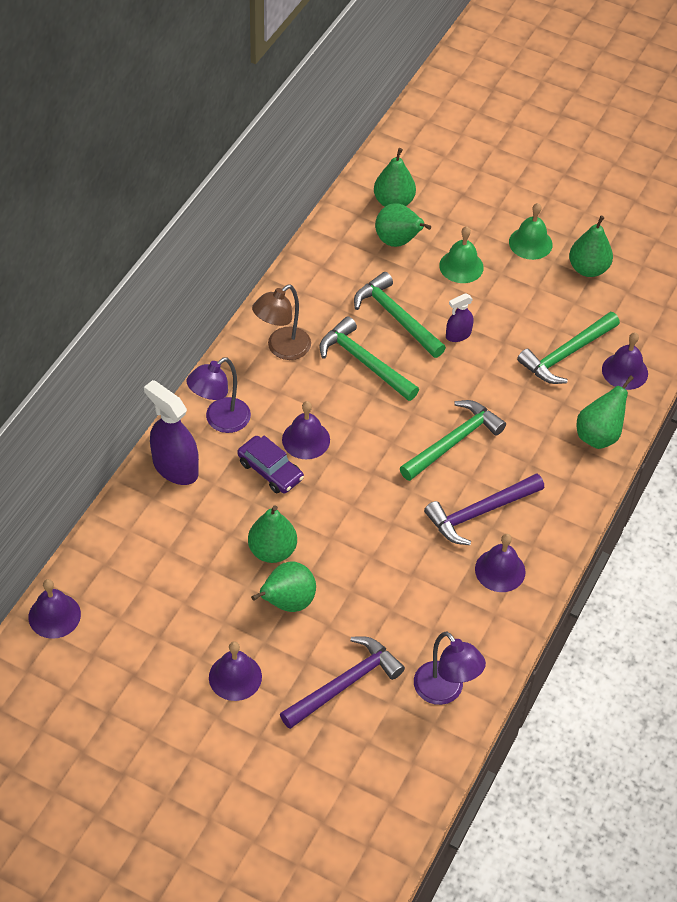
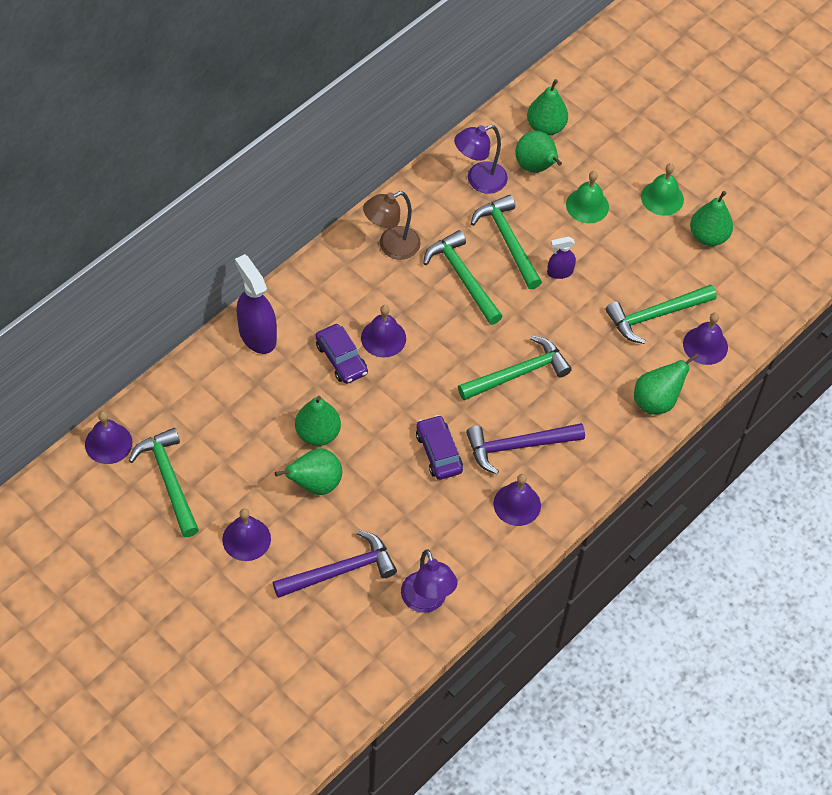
camera: 15 degrees right, 5 degrees up
purple lamp [186,357,251,433] -> purple lamp moved to [454,125,508,194]
none -> green hammer [129,428,199,537]
none -> purple car [416,415,463,480]

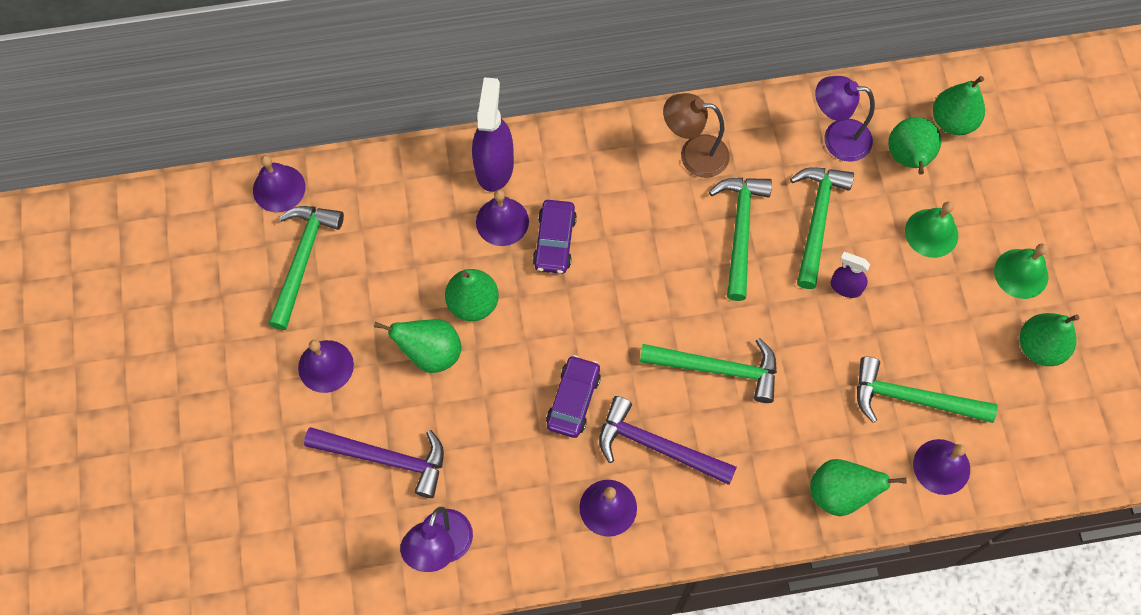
camera: 40 degrees right, 10 degrees up
purple bell [361,305,406,357] -> purple bell moved to [476,190,529,246]

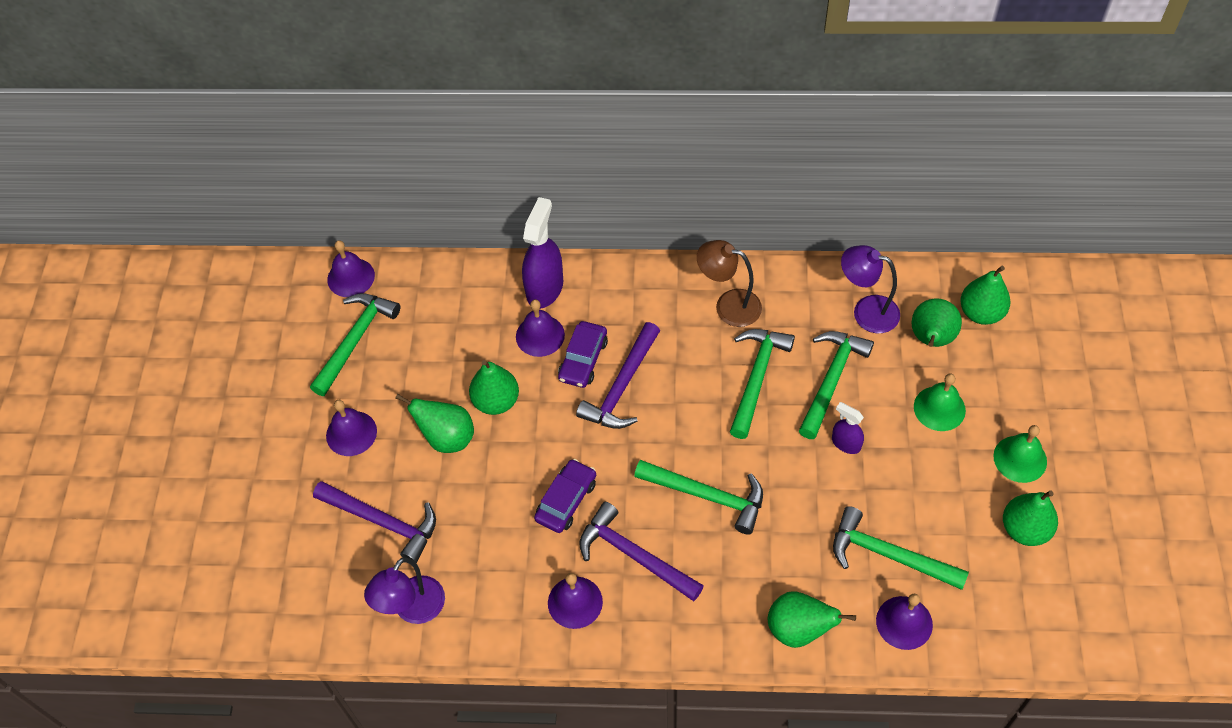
camera: 15 degrees right, 10 degrees down
none -> purple hammer [576,322,660,429]

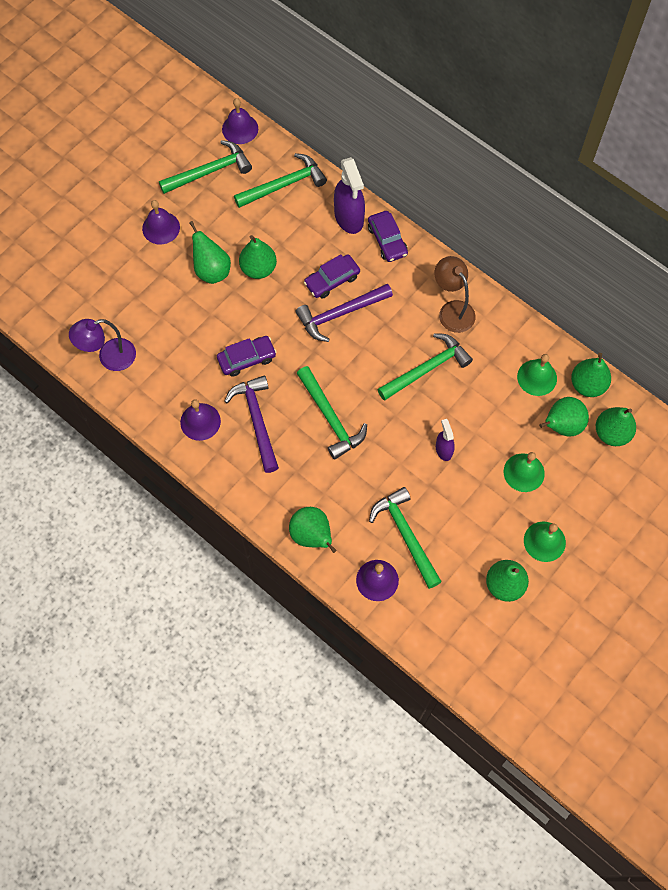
camera: 35 degrees right, 10 degrees up
purple hammer [313,481,436,563] -> none
purple bell [516,300,565,357] -> none
purple spray bottle [522,197,563,309] -> purple spray bottle turned 105 degrees clockwise [334,157,365,234]
green hammer [799,331,874,439] -> green hammer moved to [234,153,327,208]
purple lamp [841,245,900,333] -> green bell [517,354,557,396]
none -> purple car [368,211,408,262]
none -> green pear [571,353,611,397]

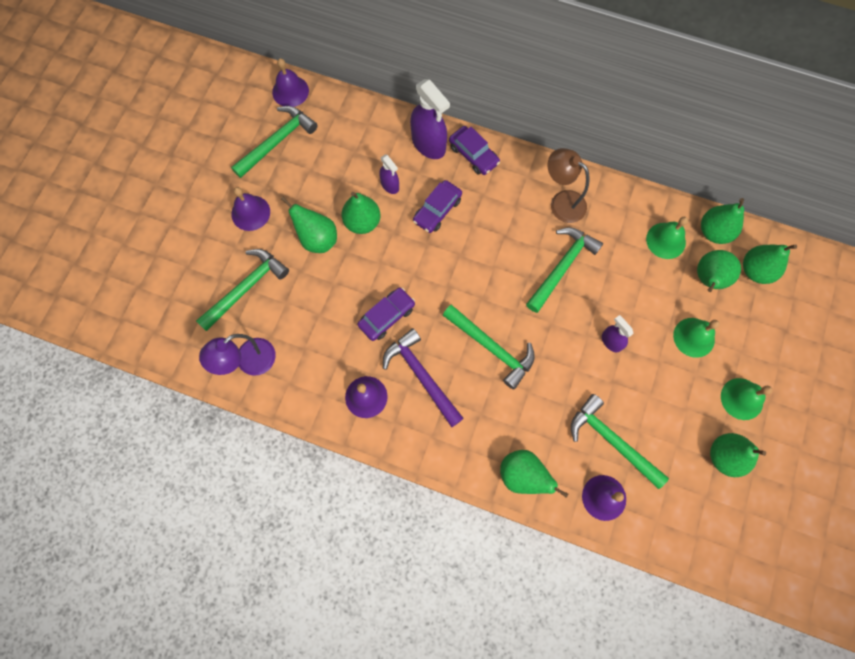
camera: 20 degrees left, 5 degrees up
green hammer [234,153,327,208] -> green hammer moved to [196,249,289,331]
purple hammer [296,284,393,342] -> none
none -> purple spray bottle [379,154,399,194]

